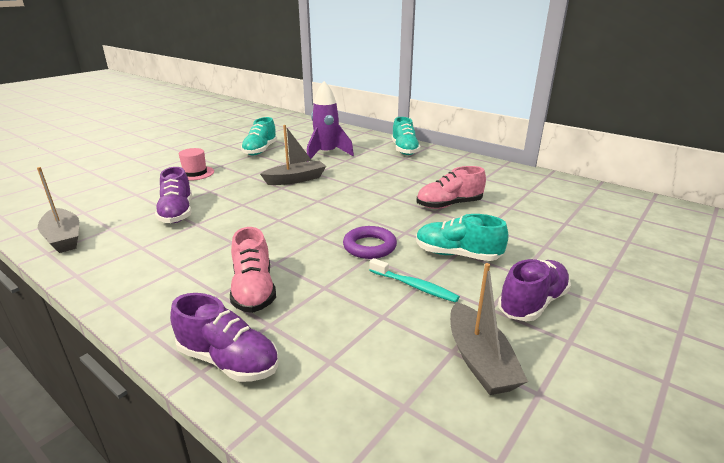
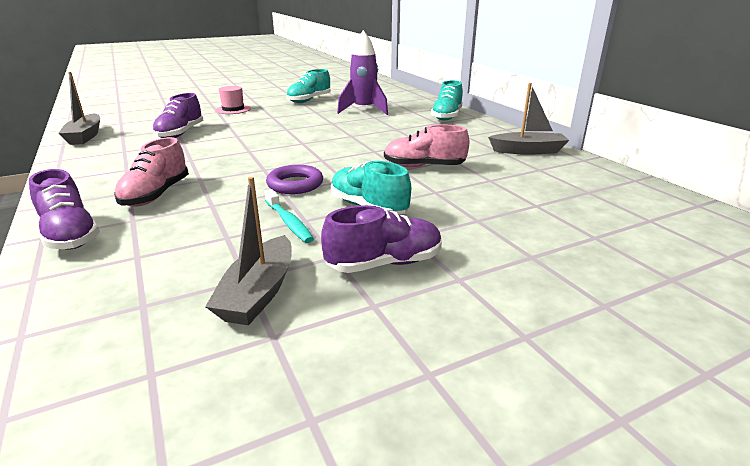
camera: 25 degrees right, 0 degrees up
grey boat [260,125,326,185] -> grey boat moved to [488,83,569,155]

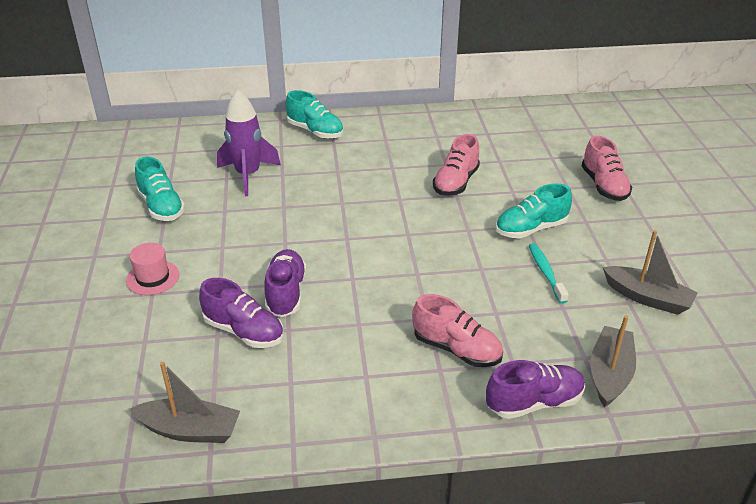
camera: 70 degrees left, 10 degrees up
turquoise toothbrush [264,189,314,243] -> turquoise toothbrush turned 90 degrees counterclockwise [529,243,569,304]
purple ring [266,165,323,194] -> none
purple shoe [321,205,442,273] -> purple shoe moved to [264,249,307,317]
grey boat [488,83,569,155] -> grey boat moved to [591,315,636,407]
none -> pink shoe [582,136,632,201]

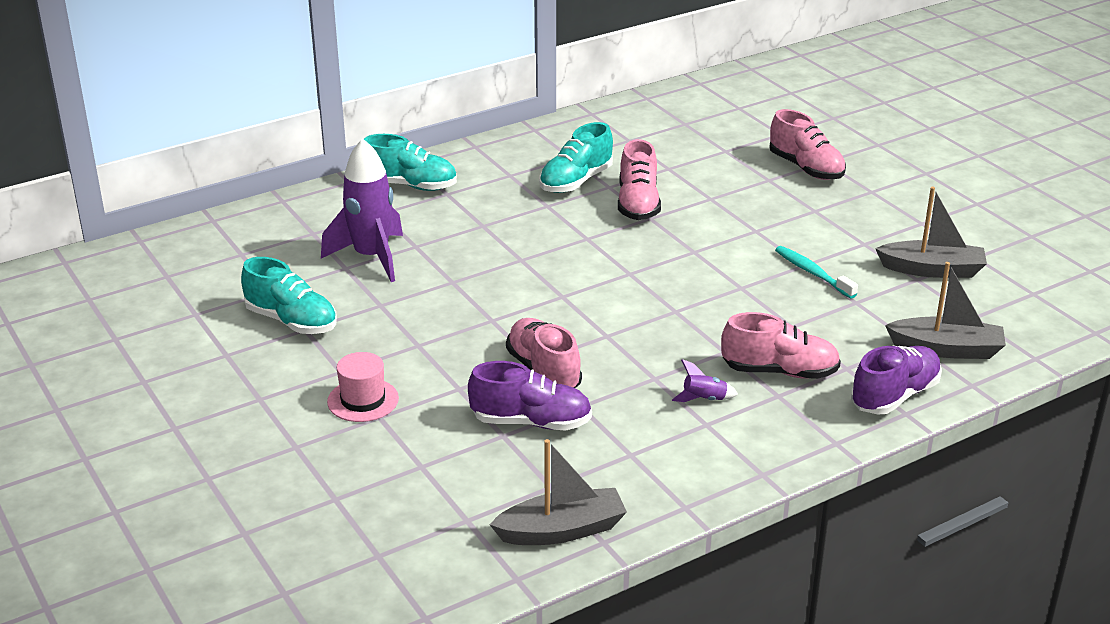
camera: 25 degrees left, 5 degrees down
purple shoe [264,249,307,317] -> pink shoe [506,318,582,388]
turquoise shoe [495,184,572,239] -> turquoise shoe moved to [539,122,613,193]
grey boat [591,315,636,407] -> grey boat turned 105 degrees clockwise [885,262,1006,359]
none -> purple rocket [672,359,738,402]

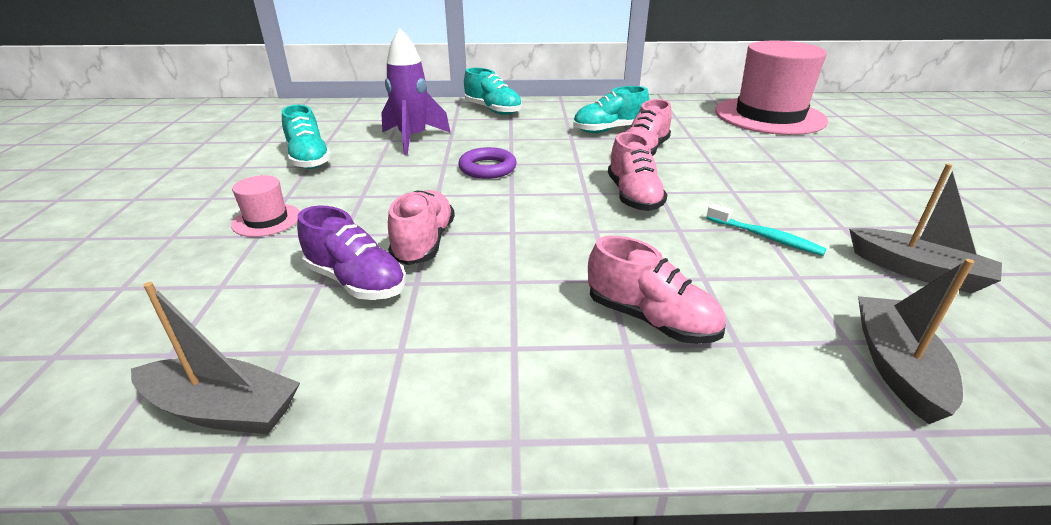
camera: 30 degrees right, 0 degrees up
purple rocket [672,359,738,402] -> none
pink shoe [769,109,846,180] -> pink shoe moved to [608,132,667,211]
turquoise toothbrush [775,246,858,299] -> turquoise toothbrush turned 135 degrees clockwise [706,204,826,256]
purple shoe [851,346,942,414] -> none
grey boat [885,262,1006,359] -> grey boat turned 120 degrees counterclockwise [858,259,974,424]
none -> purple ring [458,147,517,179]
none -> pink hat [715,41,828,135]

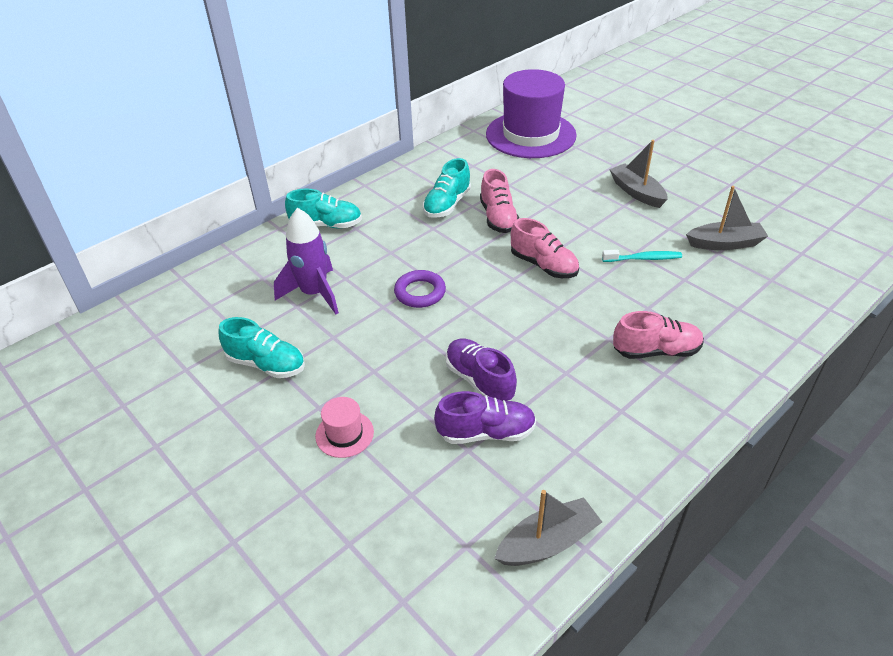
camera: 40 degrees left, 10 degrees up
pink shoe [388,190,455,265] -> purple shoe [446,338,517,401]
pink hat [715,41,828,135] -> purple hat [486,69,577,158]
grey boat [858,259,974,424] -> grey boat moved to [609,140,668,208]

